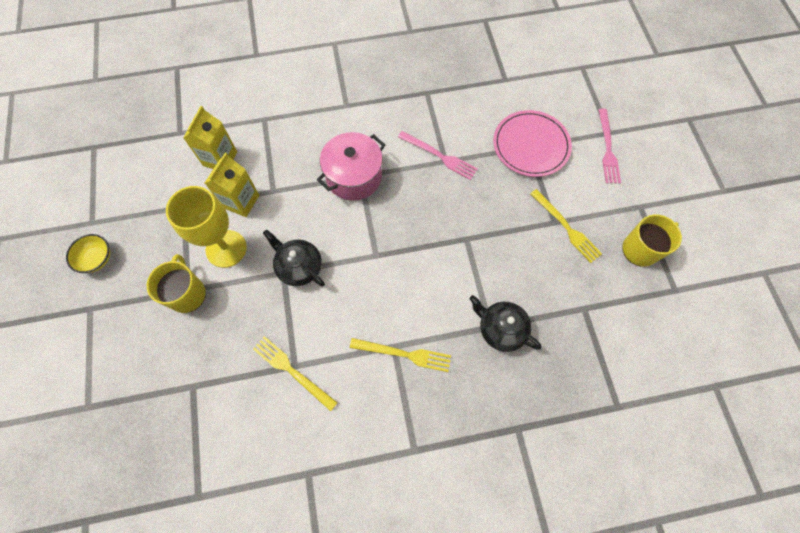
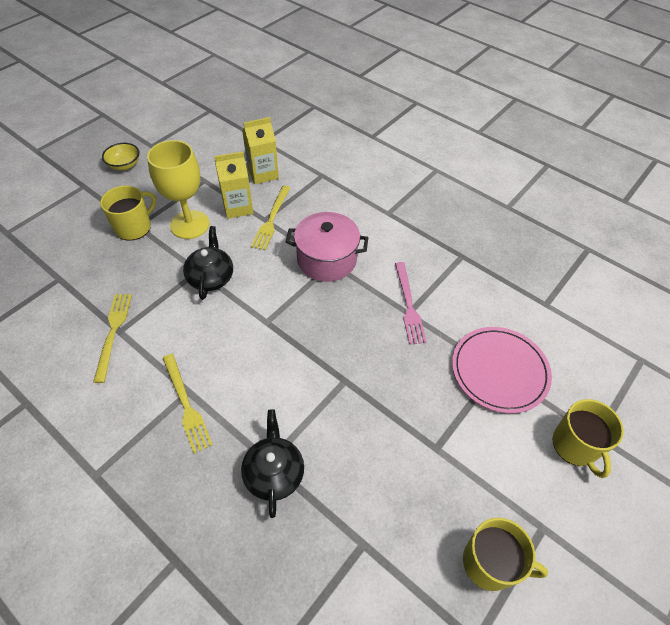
camera: 50 degrees right, 15 degrees down
yellow fork [530,189,602,263] -> yellow fork moved to [251,186,290,250]
pink fork [598,108,621,183] -> yellow mug [553,399,624,478]

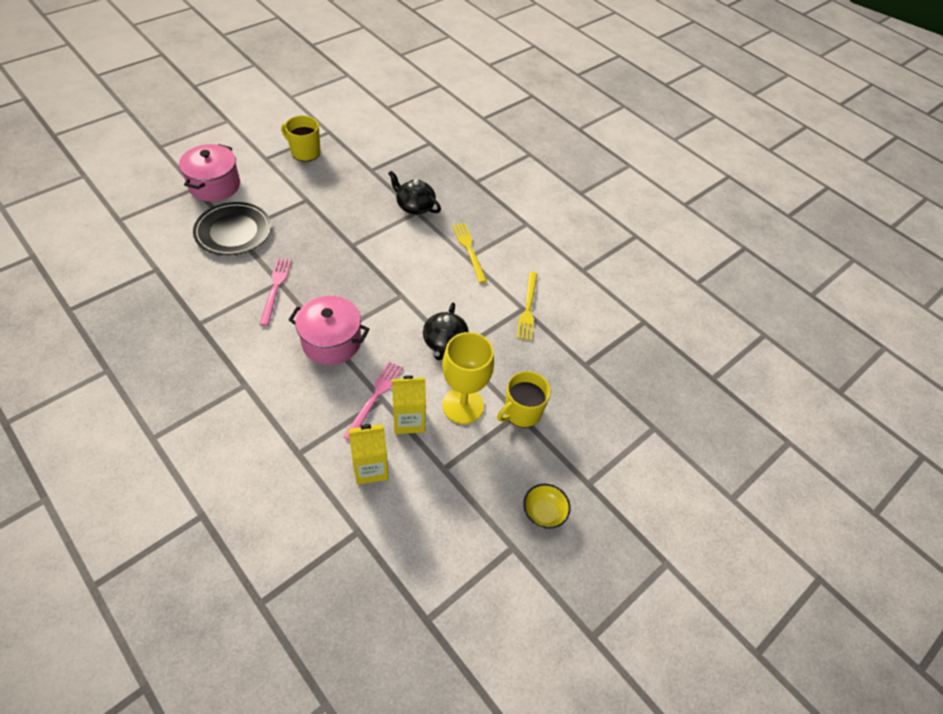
camera: 175 degrees left, 0 degrees up
black teapot [241,409,304,518] -> black teapot turned 120 degrees clockwise [388,170,441,215]
yellow fork [251,186,290,250] -> pink fork [343,362,403,441]
pink plate [452,327,552,413] -> black plate [193,202,271,256]
yellow mug [553,399,624,478] -> pink pot [179,144,240,202]

